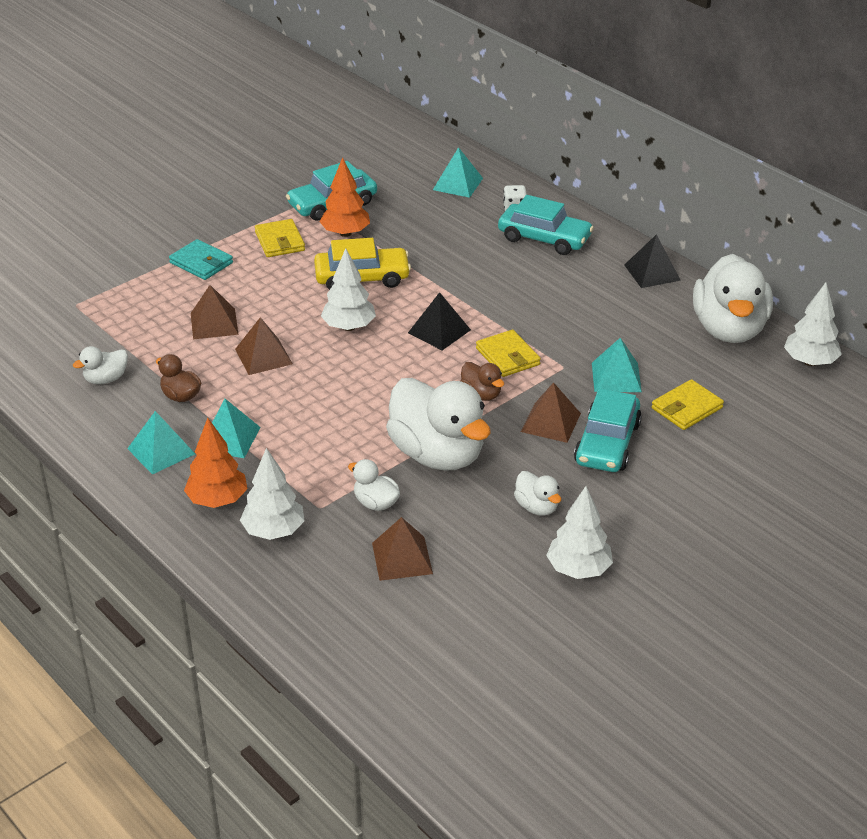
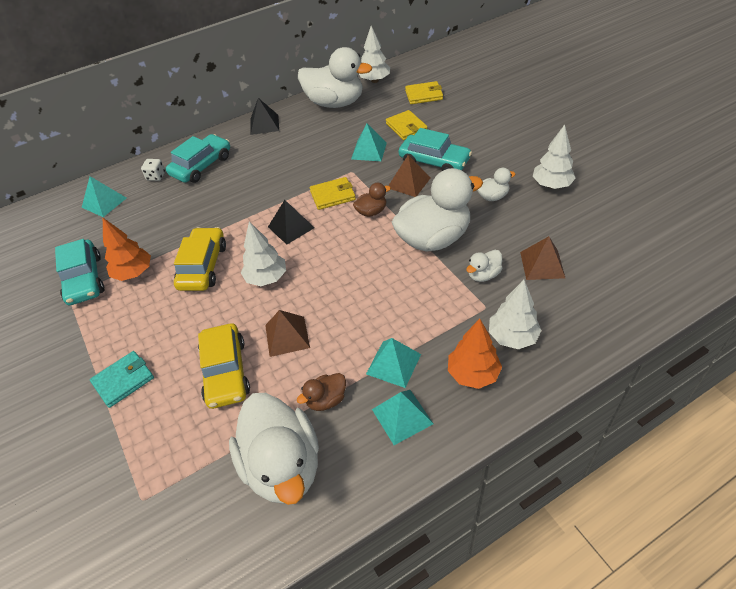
camera: 75 degrees left, 10 degrees up
white duck [73,346,128,384] -> white duck [229,393,319,505], size x2.24
brown pyramid [191,285,239,339] -> yellow car [198,323,250,409]
yellow wallet [255,219,305,257] -> yellow wallet moved to [405,81,443,104]

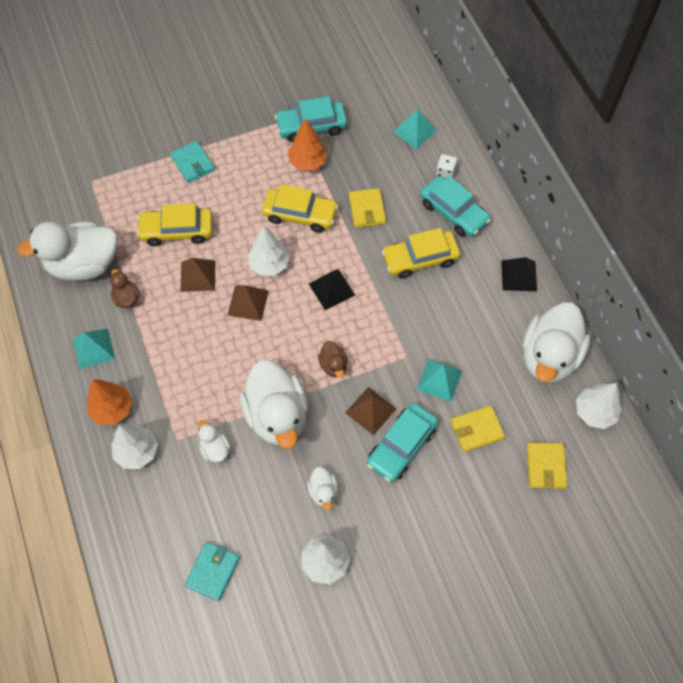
camera: 95 degrees right, 15 degrees up
yellow wallet [310,177,356,210] -> yellow wallet moved to [349,188,386,227]
turquoise pyramid [366,338,421,388] -> none
brown pyramid [520,236,565,280] -> brown pyramid moved to [228,285,269,321]
none -> turquoise wallet [185,542,240,601]
none -> yellow car [382,228,460,279]

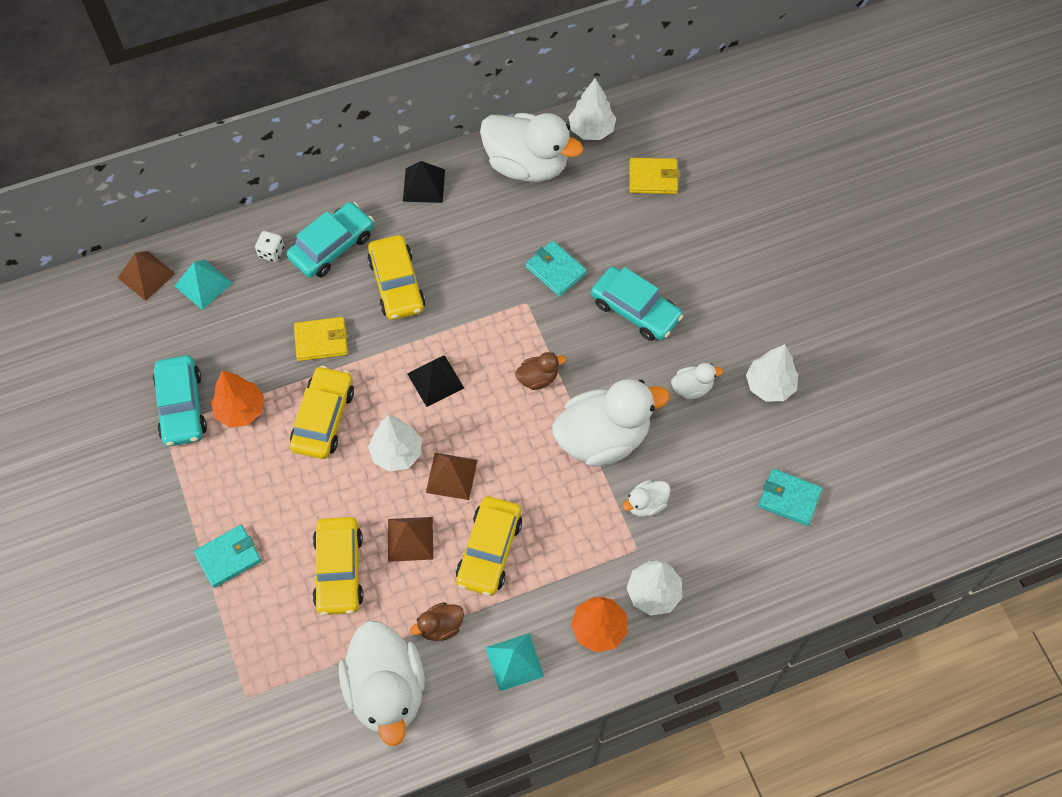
camera: 90 degrees left, 0 degrees up
brown pyramid [345,387,396,435] -> brown pyramid moved to [118,251,176,301]
turquoise pyramid [417,359,462,402] -> turquoise wallet [526,241,587,297]
yellow wallet [450,406,505,452] -> none
none -> yellow car [456,496,522,596]

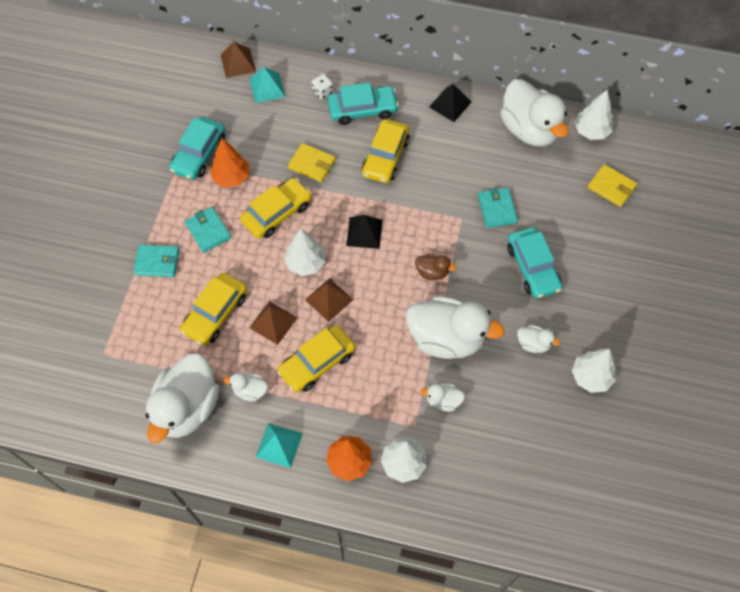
camera: 35 degrees right, 0 degrees up
brown duck [410,602,464,641] -> white duck [224,372,268,402]
turquoise wallet [758,469,822,526] -> turquoise wallet moved to [185,207,231,253]

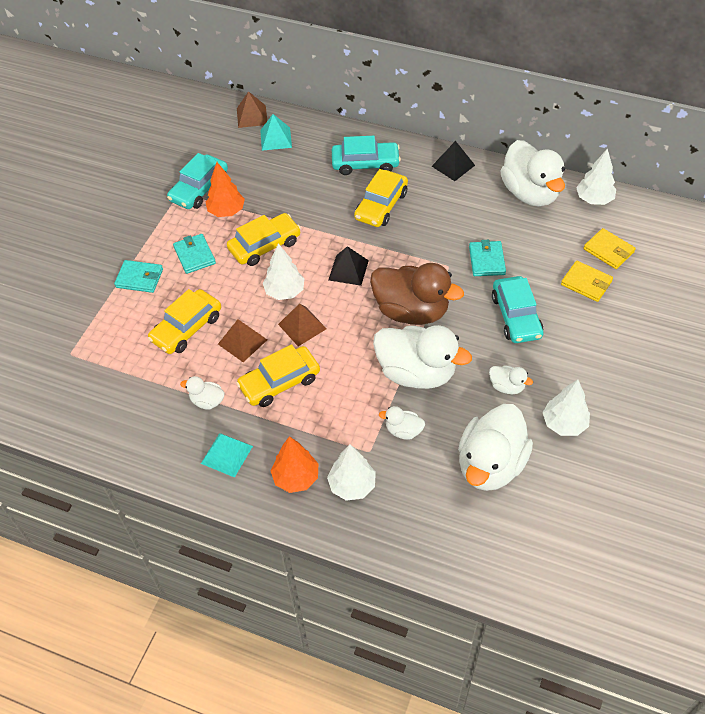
camera: 10 degrees right, 10 degrees down
white duck [145,353,219,443] -> white duck moved to [458,404,533,491]
yellow wallet [288,143,336,182] -> yellow wallet moved to [561,261,613,302]
white dice [311,74,333,99] -> none
brown duck [415,254,456,280] -> brown duck [370,263,464,325], size x2.24

